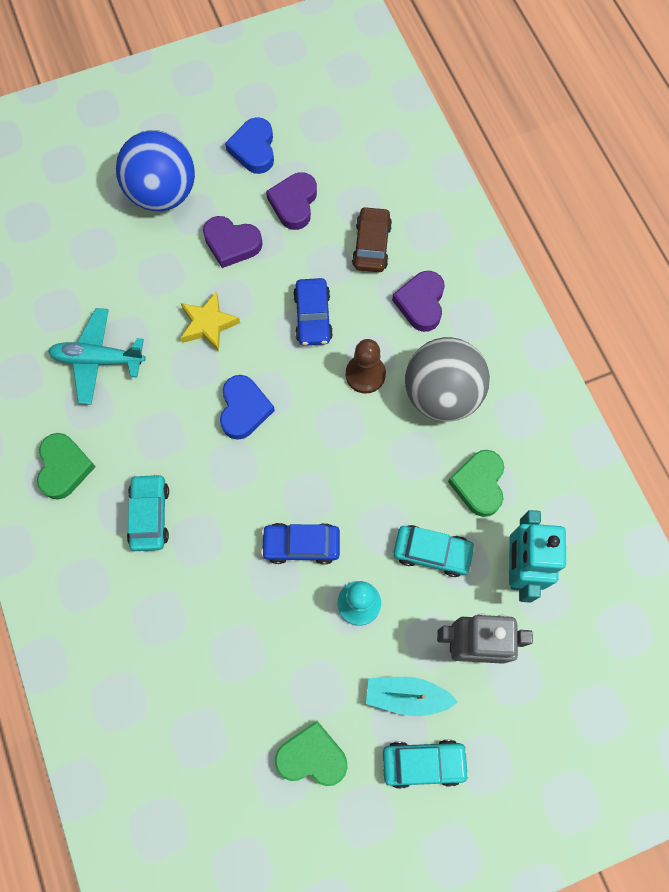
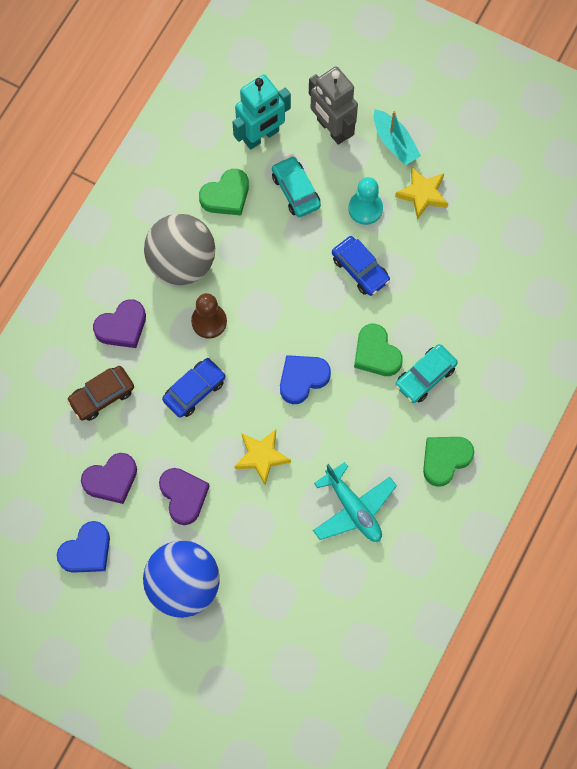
camera: 130 degrees left, 0 degrees up
green heart [275,721,348,786] -> green heart moved to [354,324,403,376]
turquoise car [383,740,469,789] -> none
none -> yellow star [395,167,448,220]

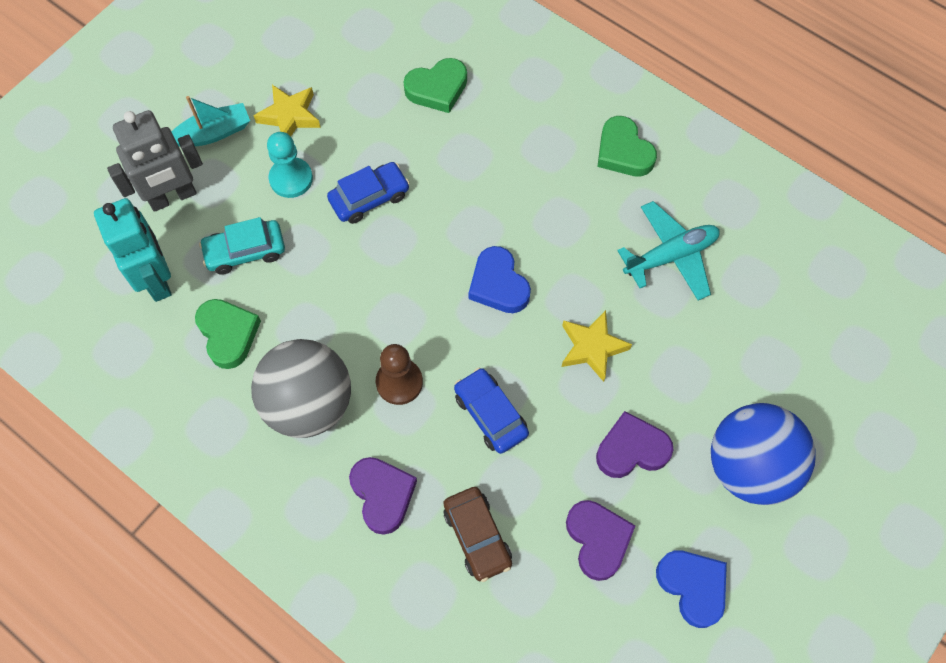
camera: 80 degrees left, 5 degrees down
green heart [354,324,403,376] -> green heart moved to [404,58,467,113]
turquoise car [395,344,458,403] -> none

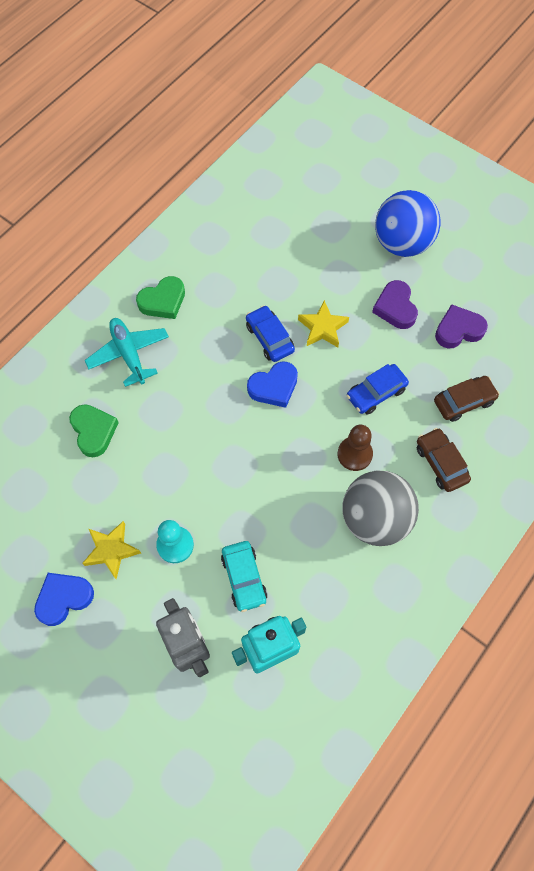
camera: 90 degrees left, 0 degrees up
turquoise boat [171,96,250,147] -> none
green heart [195,299,261,369] -> none
blue car [327,162,410,224] -> blue car moved to [246,305,295,362]
purple heart [349,457,417,535] -> brown car [417,428,471,492]
turquoise plane [617,201,720,300] -> turquoise plane moved to [85,318,169,387]
blue heart [656,550,727,628] -> blue heart moved to [34,573,94,626]

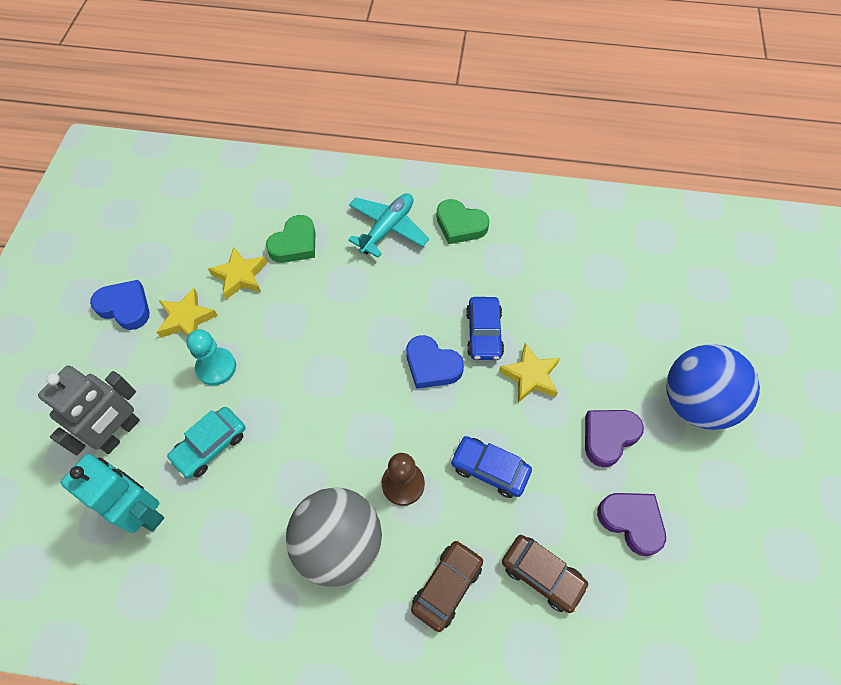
camera: 60 degrees right, 5 degrees down
blue car [246,305,295,362] -> blue car turned 150 degrees clockwise [466,297,504,360]
none -> yellow star [208,247,267,300]

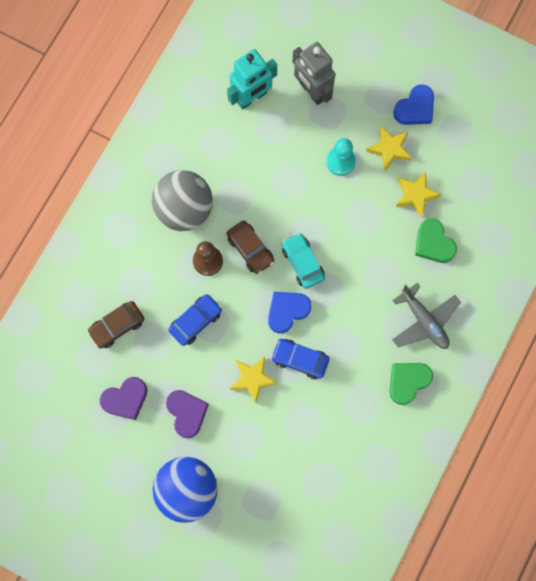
camera: 110 degrees right, 15 degrees up
turquoise car [167,407,245,479] -> turquoise car moved to [282,233,325,289]
turquoise plane [348,193,429,258] -> grey plane [392,283,461,349]
brown car [411,540,483,632] -> brown car moved to [226,220,274,274]

